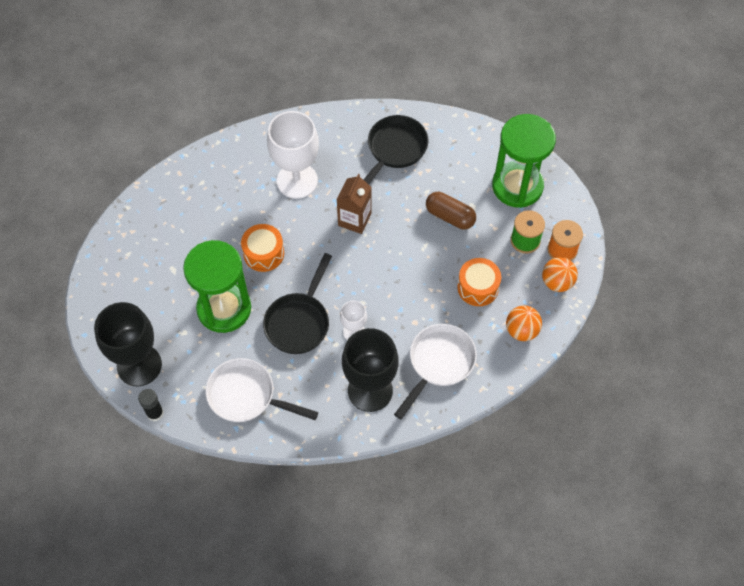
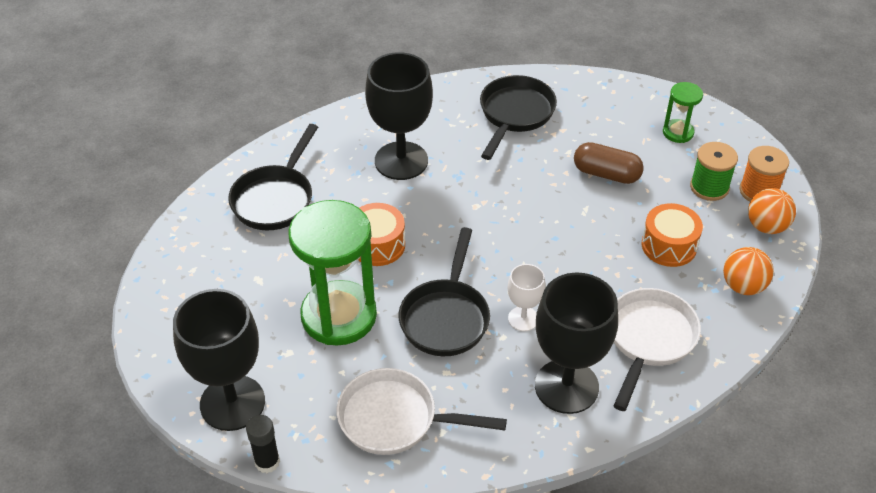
camera: 10 degrees left, 15 degrees down
white goblet [267,111,319,199] -> black goblet [365,52,433,180]
brown carton [337,174,371,234] -> none
green hourglass [492,114,556,208] -> green hourglass [663,82,703,143], size x0.48
none -> black pan [228,124,318,230]

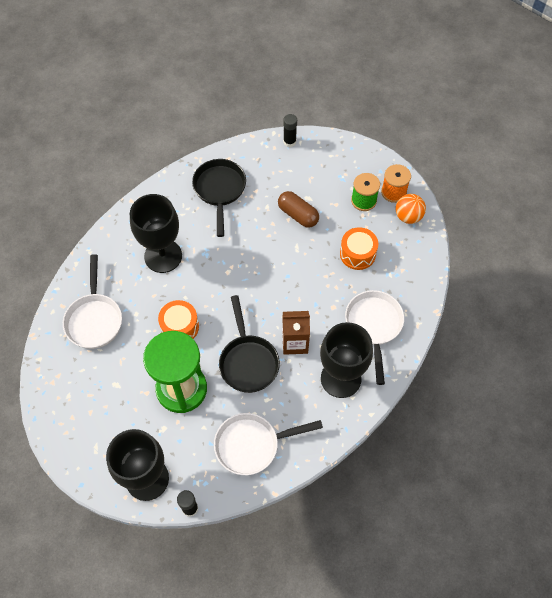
camera: 25 degrees left, 15 degrees up
black pan [228,124,318,230] -> white pan [63,254,122,349]
white goblet [508,264,546,331] -> brown carton [282,311,310,355]
brown capsule [574,142,644,184] -> brown capsule turned 45 degrees clockwise [278,191,319,228]
green hourglass [663,82,703,143] -> none
orange ball [723,247,774,295] -> none
none -> black glue stick [283,114,297,147]

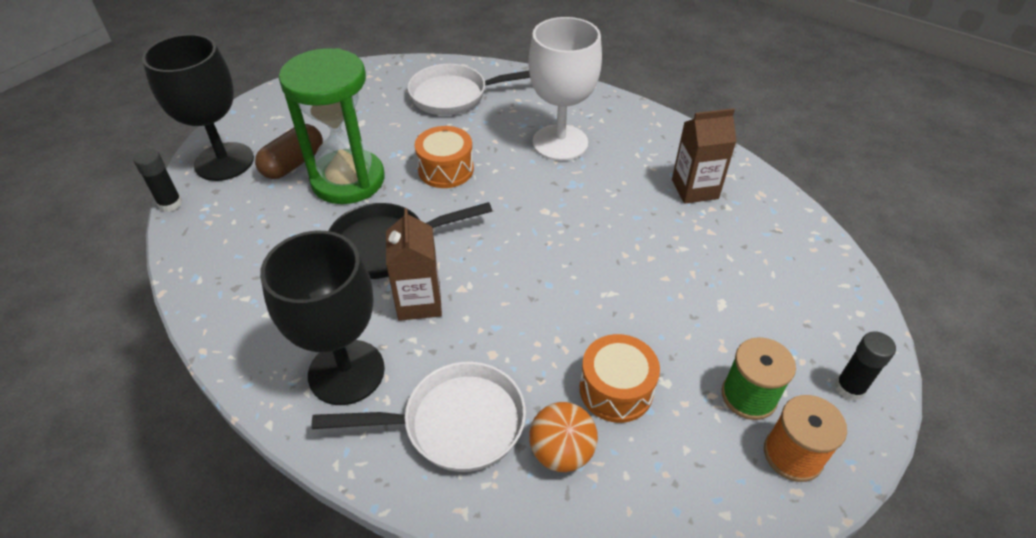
camera: 85 degrees right, 15 degrees down
black goblet [130,194,182,273] -> white goblet [528,17,602,161]
black pan [192,159,246,237] -> brown carton [672,108,737,204]
white pan [214,413,323,475] -> none
brown capsule [278,191,319,228] -> brown capsule moved to [255,124,323,179]
black glue stick [283,114,297,147] -> black glue stick moved to [835,331,896,401]
orange ball [396,194,426,224] -> orange ball moved to [529,402,598,472]

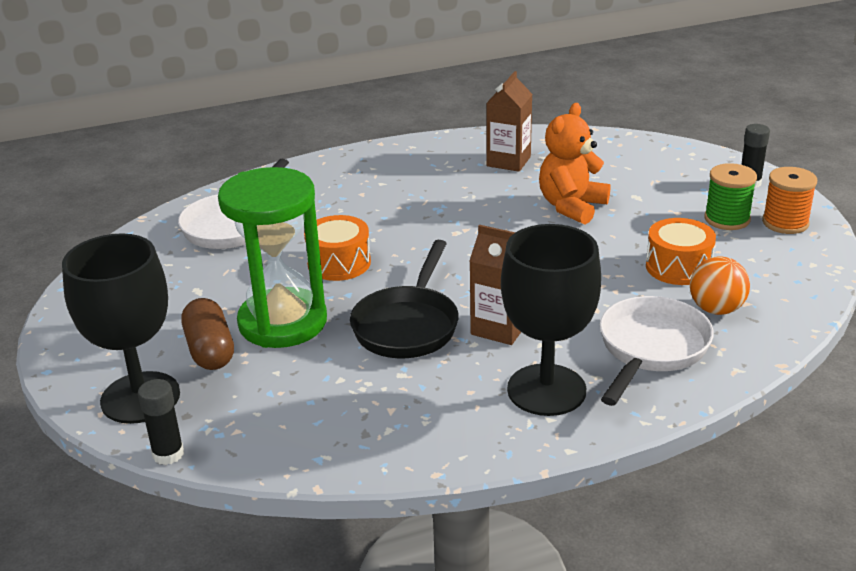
camera: 55 degrees left, 15 degrees down
white goblet [528,17,602,161] -> none
none -> orange teddy bear [539,103,610,224]

